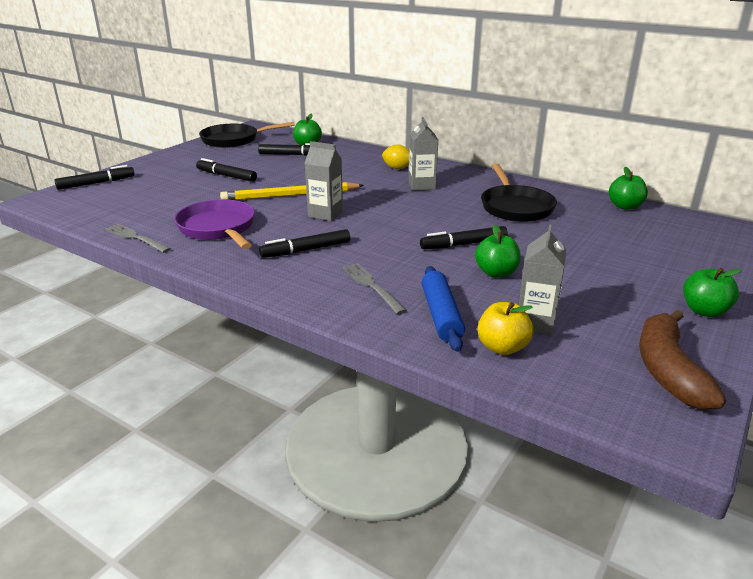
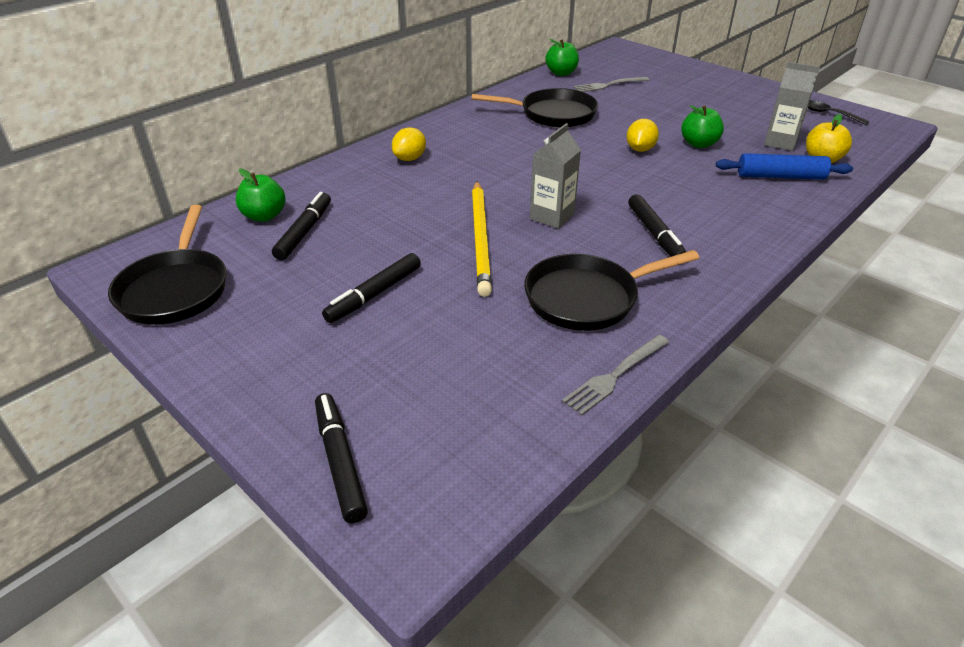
camera: 80 degrees left, 10 degrees up
purple pan [174,199,255,249] -> black pan [524,250,699,331]
grey fork [342,263,407,314] -> grey fork moved to [573,77,649,92]
grey carton [409,117,438,191] -> none
black marker [420,226,508,249] -> yellow lemon [627,119,659,152]
brown banana [639,310,726,410] -> black spoon [808,100,870,125]
green apple [683,268,742,317] -> none

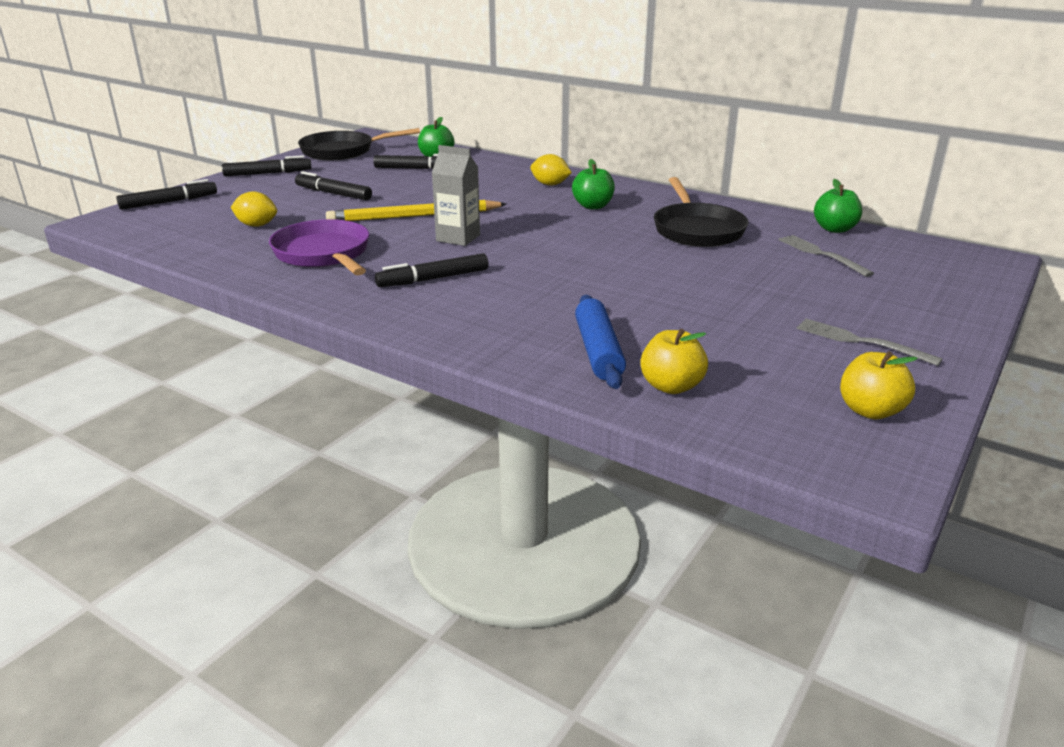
camera: 80 degrees right, 10 degrees down
black pan [524,250,699,331] -> purple pan [269,219,370,275]
grey fork [562,335,669,416] -> grey fork moved to [797,319,943,366]
yellow lemon [627,119,659,152] -> yellow lemon moved to [231,191,277,227]
green apple [681,105,724,148] -> green apple moved to [572,159,615,209]
grey carton [764,62,820,151] -> none
black spoon [808,100,870,125] -> yellow apple [840,351,918,419]
none -> black marker [222,155,312,176]

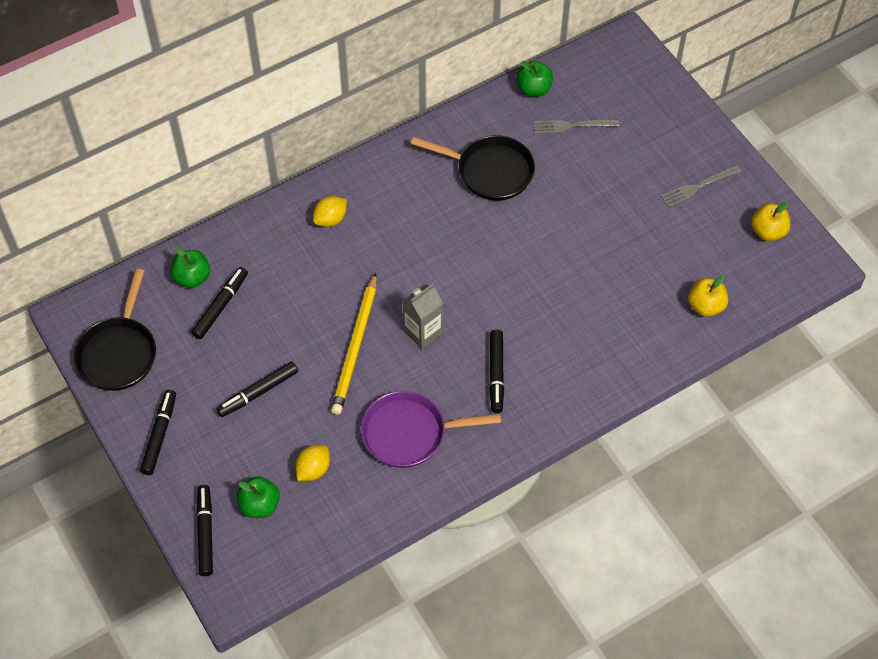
camera: 65 degrees left, 30 degrees up
green apple [572,159,615,209] -> green apple moved to [237,476,280,518]
blue rolling pin [575,295,626,389] -> none

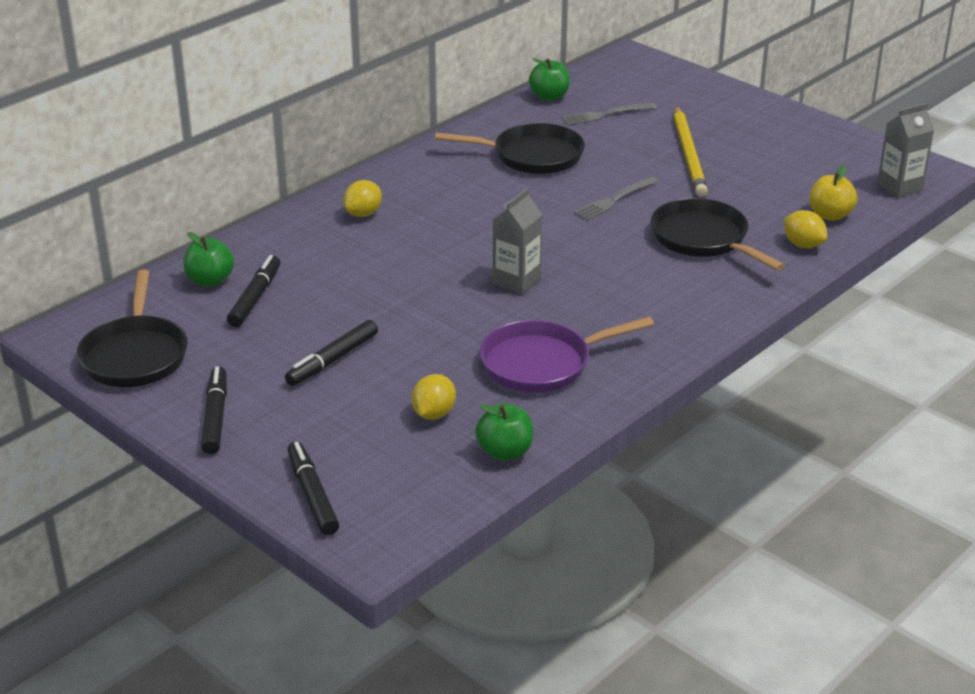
camera: 15 degrees left, 25 degrees down
green apple [237,476,280,518] -> green apple moved to [475,404,533,461]
yellow pencil [331,273,377,415] -> yellow pencil moved to [674,106,708,197]
black marker [489,330,504,413] -> none
grey fork [661,165,741,207] -> grey fork moved to [574,177,658,220]
yellow apple [751,202,790,241] -> none
none -> black pan [651,198,785,271]
none -> yellow lemon [784,210,827,248]
none -> grey carton [877,103,934,198]

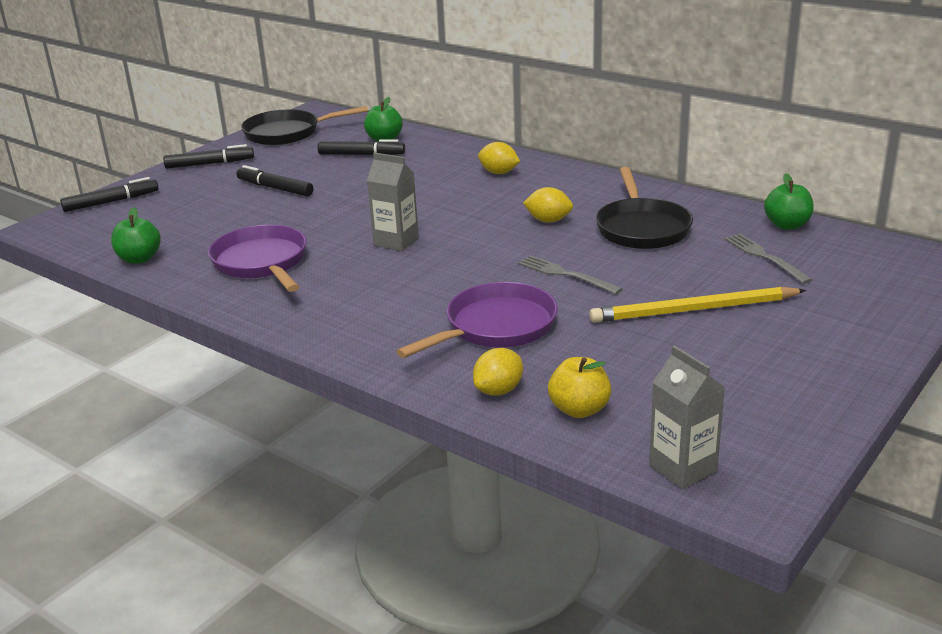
camera: 85 degrees right, 5 degrees down
yellow lemon [412,374,456,420] -> yellow lemon moved to [523,187,573,223]
black pan [651,198,785,271] -> purple pan [396,282,558,358]

